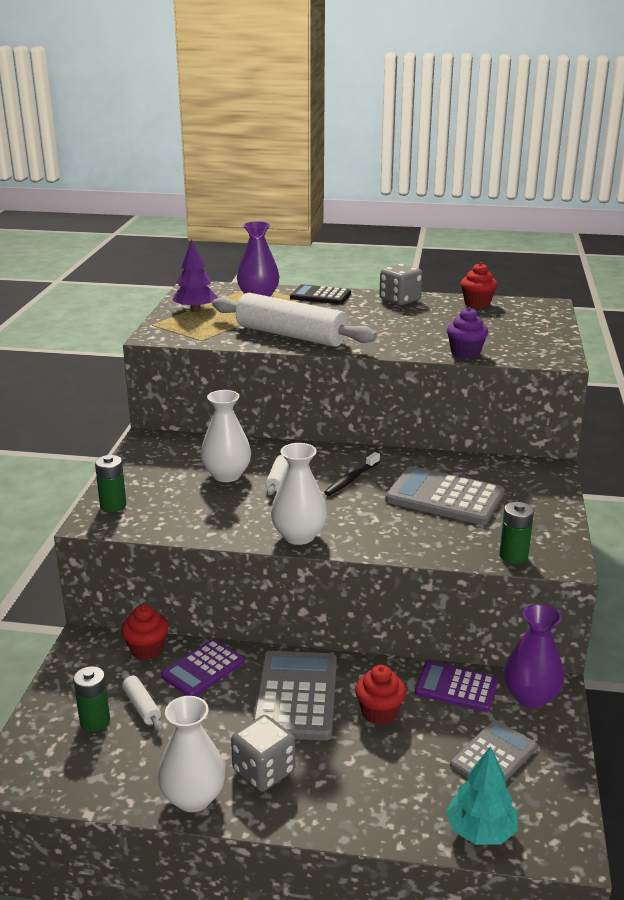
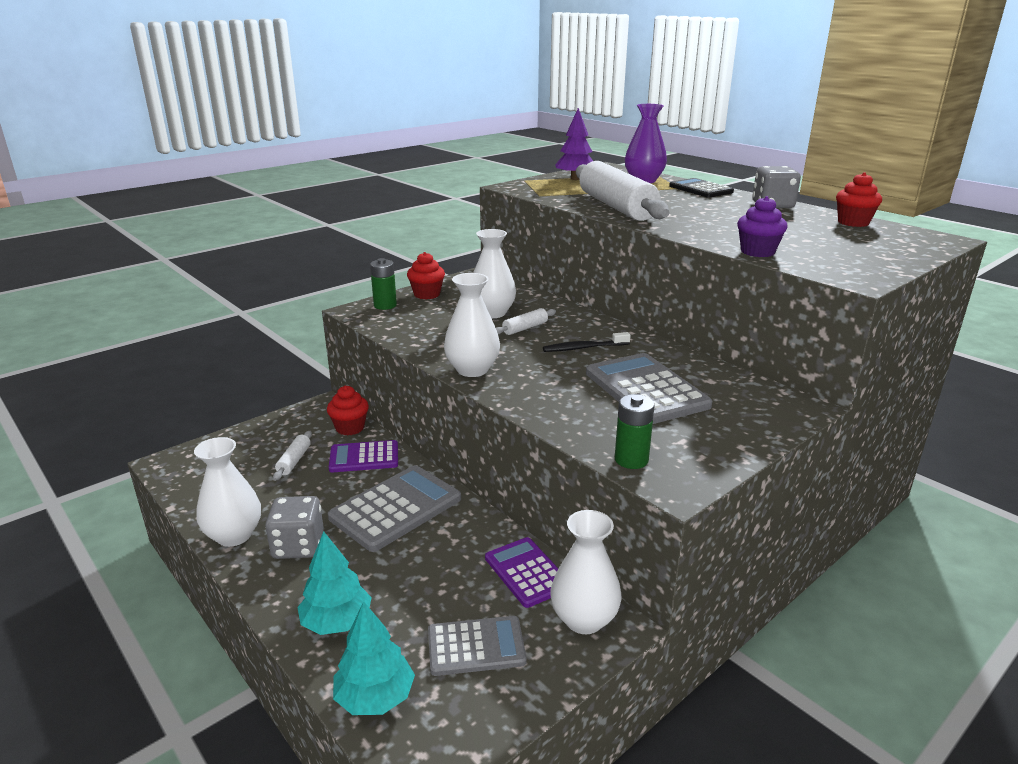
camera: 40 degrees right, 0 degrees up
green battery [73,666,110,732] -> none
red cupcake [355,665,406,725] -> red cupcake moved to [407,252,445,299]
purple vase [504,604,564,708] -> white vase [550,510,622,634]
none -> turquoise tree [297,531,372,635]

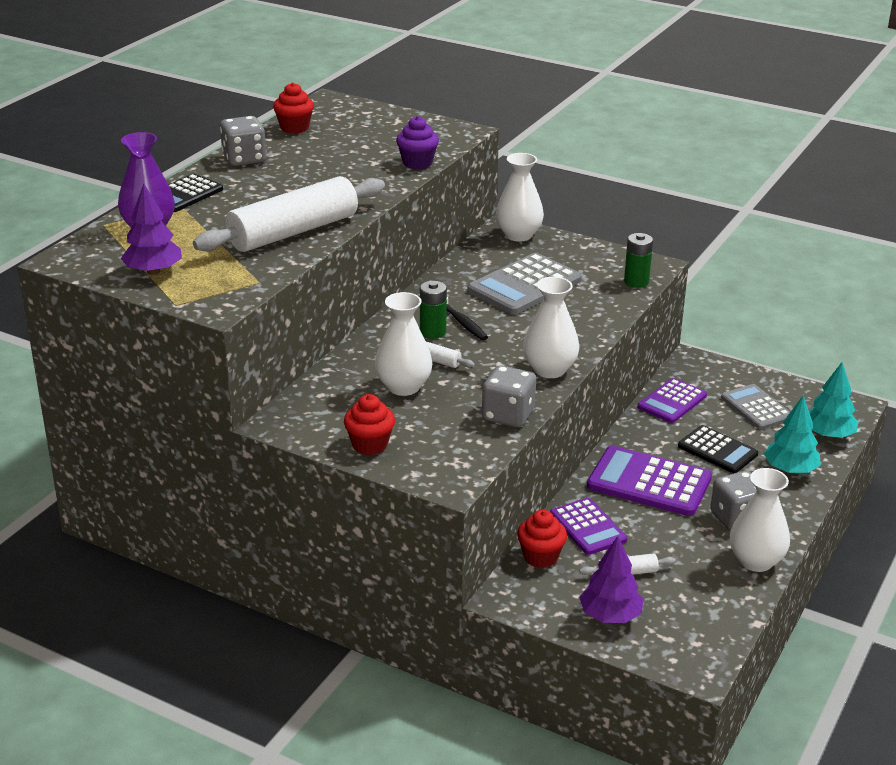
camera: 110 degrees left, 5 degrees up
grey calculator [328,465,461,552] -> purple calculator [587,446,712,516]
green battery [370,258,397,310] -> green battery moved to [420,281,447,339]
white vase [550,510,622,634] -> white vase moved to [496,153,544,242]
none -> grey dice [482,365,536,427]
none -> purple tree [579,536,644,623]
none -> black calculator [678,425,758,473]

